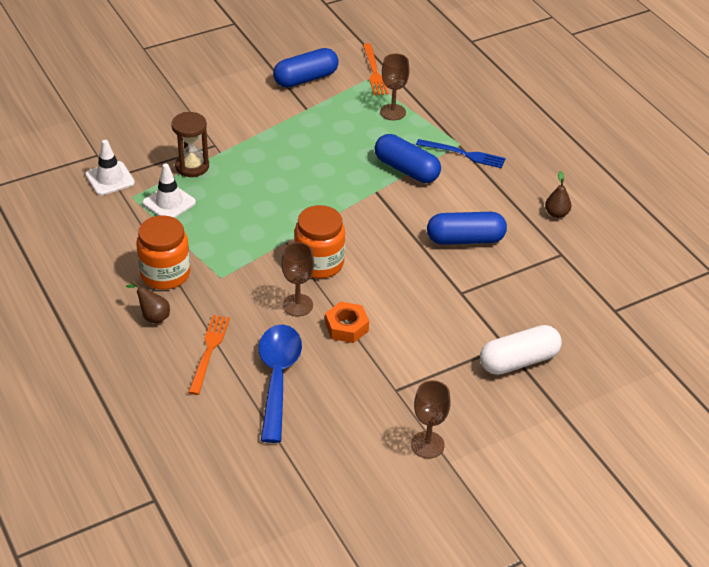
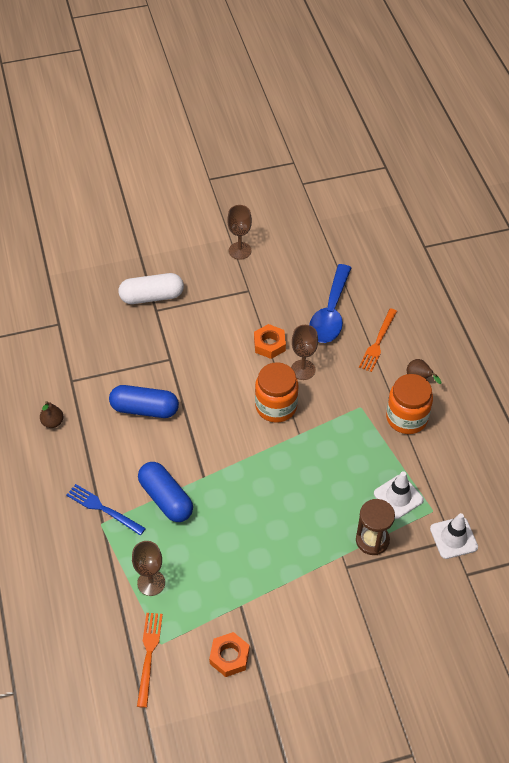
camera: 165 degrees left, 10 degrees up
blue capsule [273,48,339,88] -> orange nut [209,632,249,677]

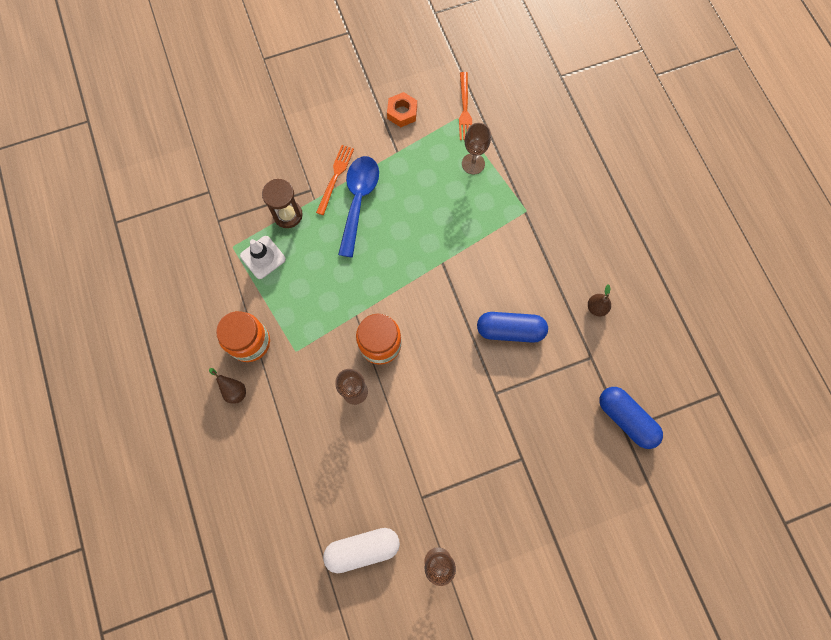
camera: 175 degrees right, 20 degrees up
blue fork [66,484,146,535] -> none
white capsule [119,273,184,304] -> white capsule moved to [323,528,400,573]
blue capsule [138,462,193,522] -> blue capsule moved to [599,387,663,449]
orange nut [254,324,286,359] -> none
blue spoon [309,264,351,343] -> blue spoon moved to [338,156,379,257]
orange fork [359,308,397,372] -> orange fork moved to [316,145,354,215]
white traffic cone [430,513,478,559] -> none

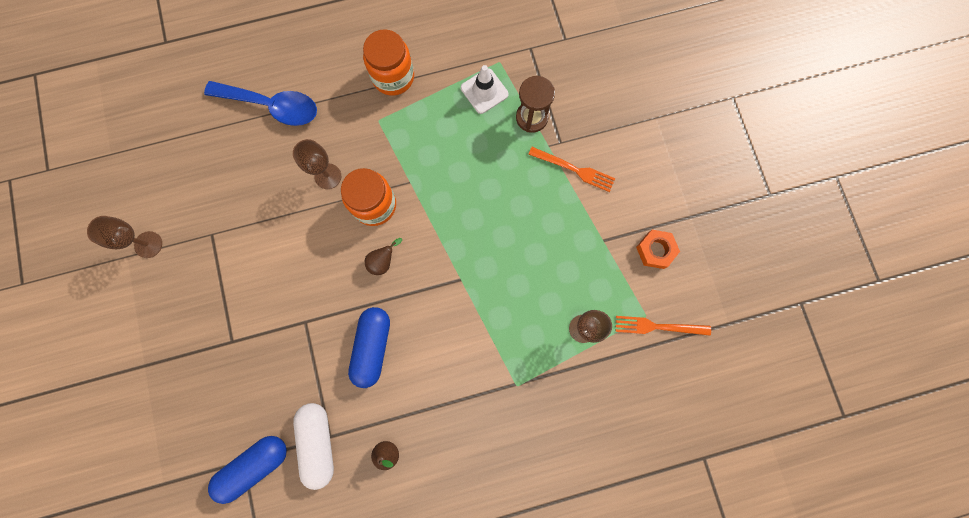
camera: 95 degrees right, 5 degrees up
brown pear [209,368,246,404] -> brown pear moved to [365,238,402,275]
white capsule [323,528,400,573] -> white capsule moved to [293,403,334,490]
blue spoon [338,156,379,257] -> blue spoon moved to [204,81,317,126]

